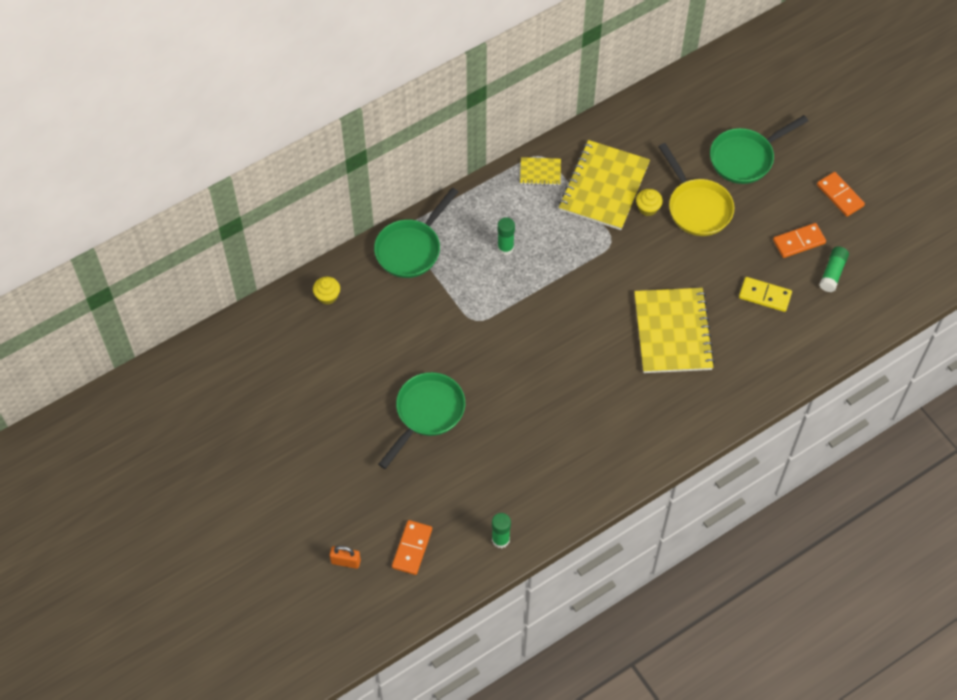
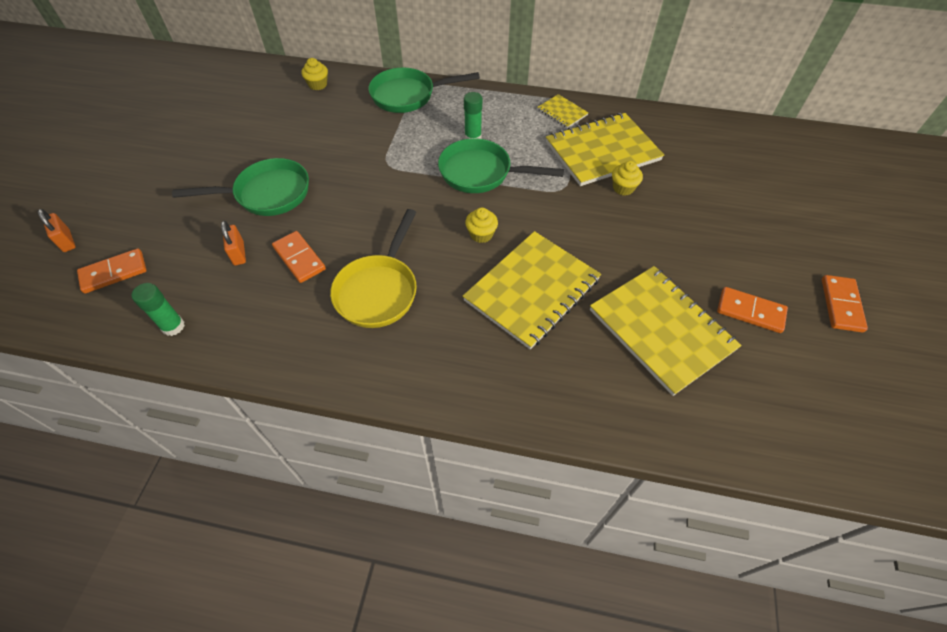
camera: 45 degrees right, 5 degrees down
yellow pan [658,143,734,236] -> yellow pan moved to [330,209,417,328]
green pan [710,115,808,184] -> green pan moved to [438,138,564,193]
yellow domino [739,277,792,312] -> yellow notebook [590,266,742,396]
green glue stick [819,247,849,292] -> none
none -> orange padlock [221,221,246,265]
none -> orange domino [272,231,326,283]
none -> yellow cupcake [465,208,498,243]

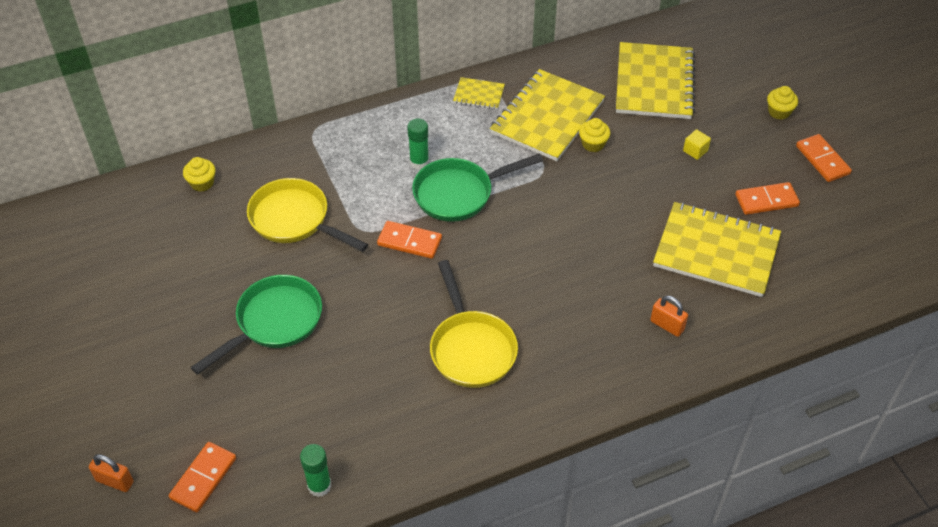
camera: 35 degrees left, 5 degrees down
orange padlock [221,221,246,265] -> orange padlock moved to [650,296,688,337]
orange domino [272,231,326,283] -> orange domino moved to [377,221,442,259]
green pan [368,67,480,113] -> none
yellow notebook [463,231,601,350] -> yellow notebook moved to [616,42,695,119]
yellow cupcake [465,208,498,243] -> yellow cupcake moved to [767,86,798,120]
none -> yellow pan [247,178,368,252]
none -> yellow cube [683,130,711,160]

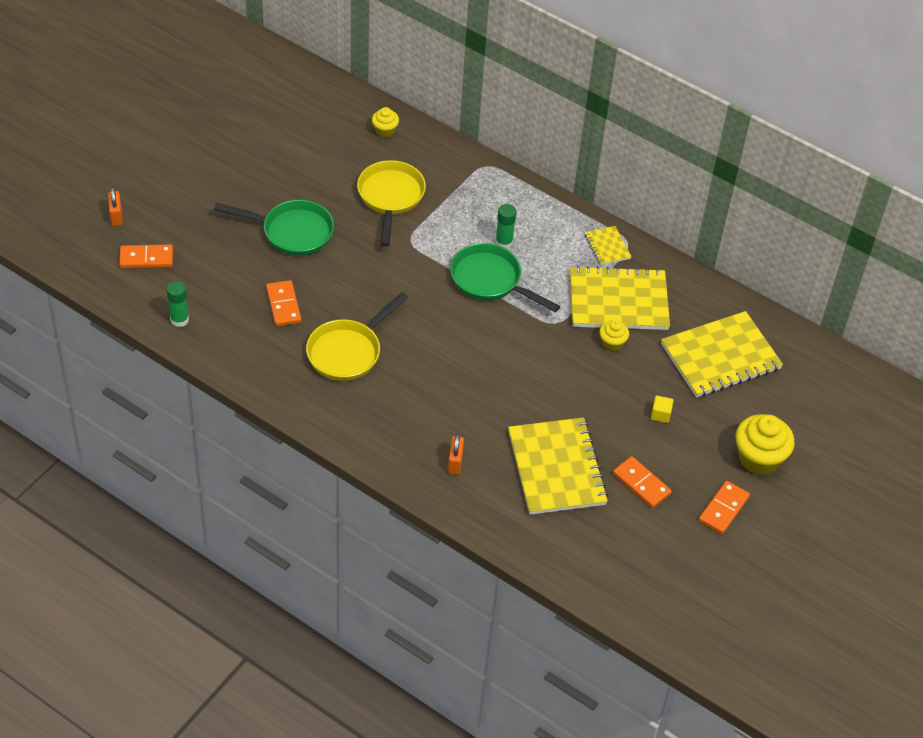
camera: 55 degrees right, 0 degrees up
orange domino [377,221,442,259] -> orange domino moved to [266,280,301,326]
yellow cupcake [767,86,798,120] -> yellow cupcake [736,414,795,475], size x1.87

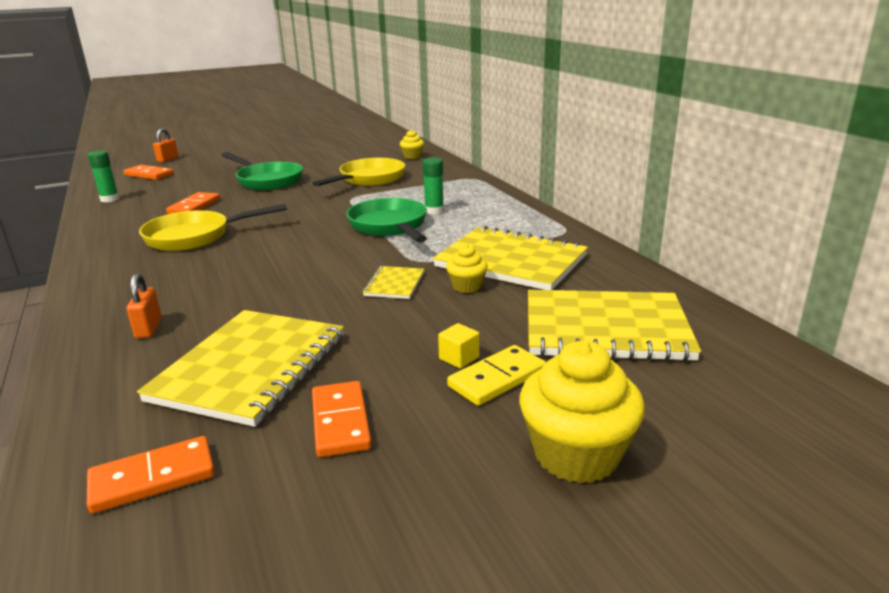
camera: 35 degrees right, 25 degrees down
orange padlock [448,434,464,475] -> orange padlock turned 45 degrees counterclockwise [127,273,162,338]
yellow notebook [585,226,632,265] -> yellow notebook moved to [363,266,424,299]
orange domino [699,481,750,534] -> orange domino moved to [87,436,215,514]
none -> yellow domino [447,345,546,406]

